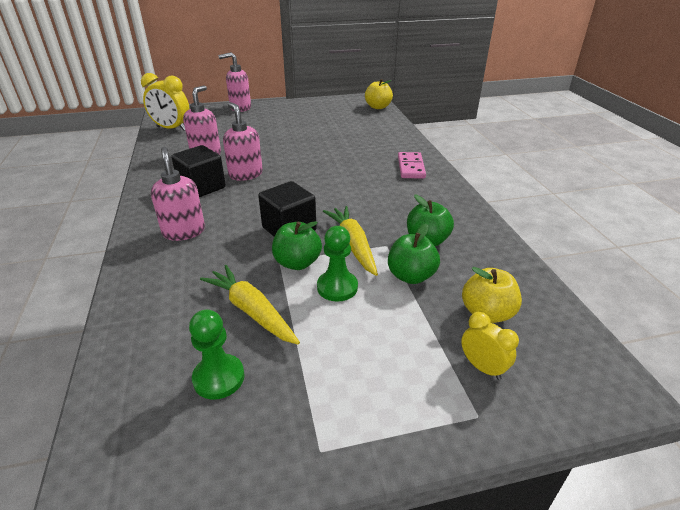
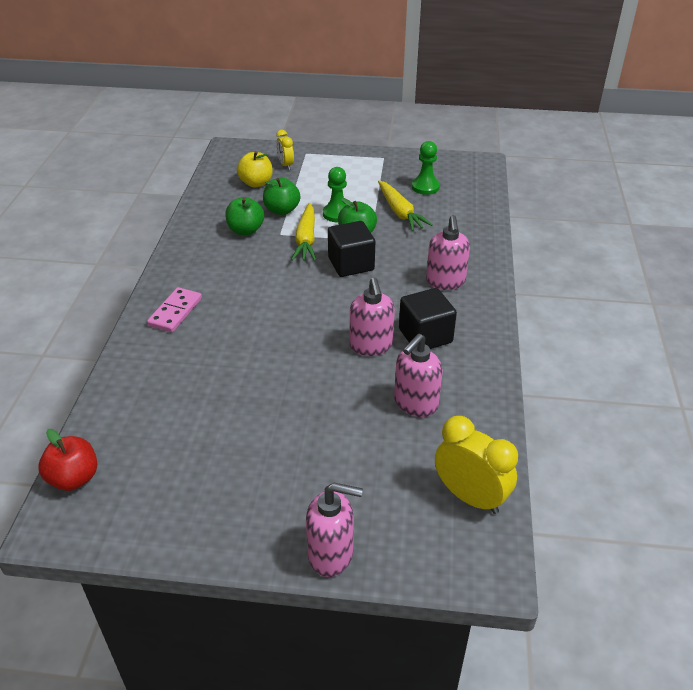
camera: 160 degrees left, 5 degrees up
yellow apple [365,79,393,109] -> red apple [38,429,97,491]

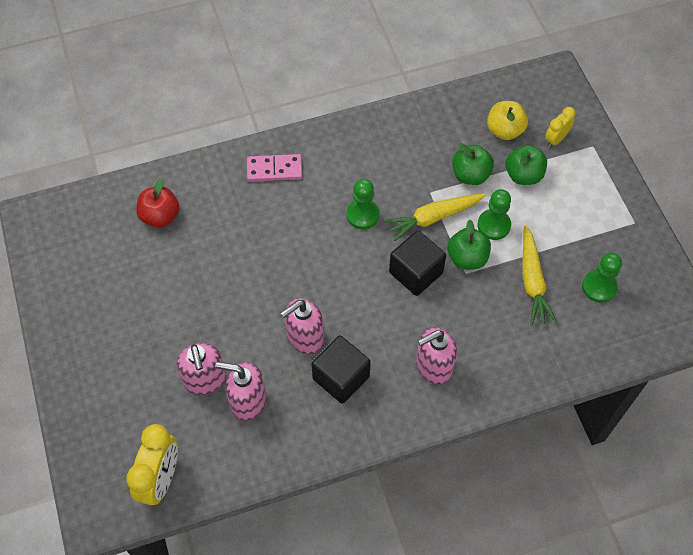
camera: 65 degrees right, 20 degrees up
red apple [38,429,97,491] -> red apple moved to [136,178,179,228]
green apple [225,197,264,235] -> green apple moved to [505,145,547,185]
pink soap dispenser [306,483,363,577] -> pink soap dispenser moved to [176,343,226,395]
yellow carrot [378,181,433,231] -> yellow carrot turned 45 degrees counterclockwise [522,225,557,325]
none -> green pawn [346,179,379,229]

